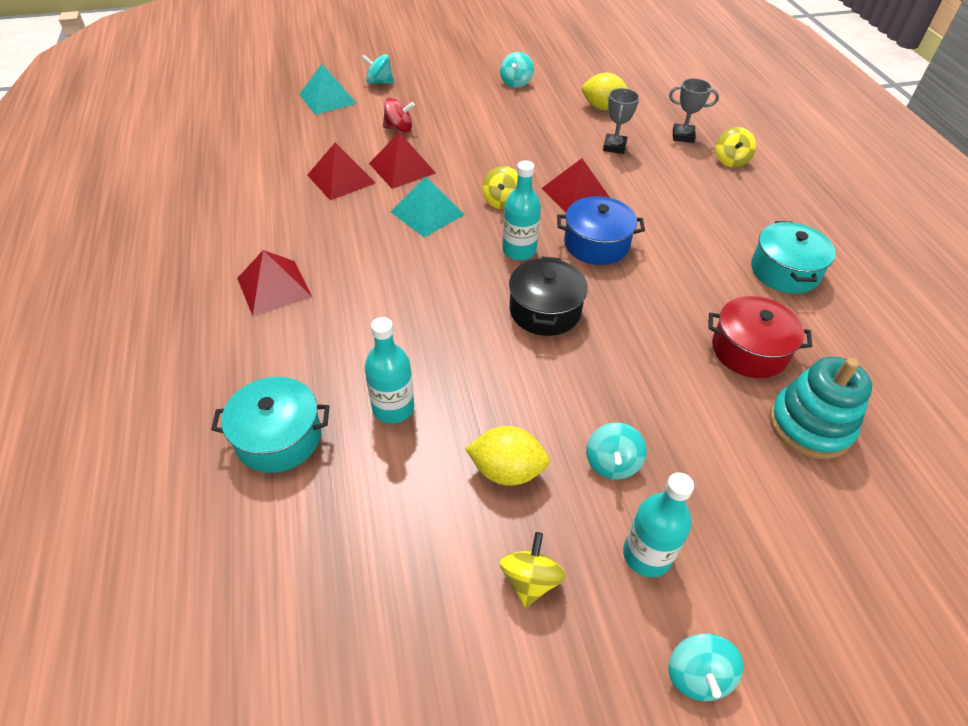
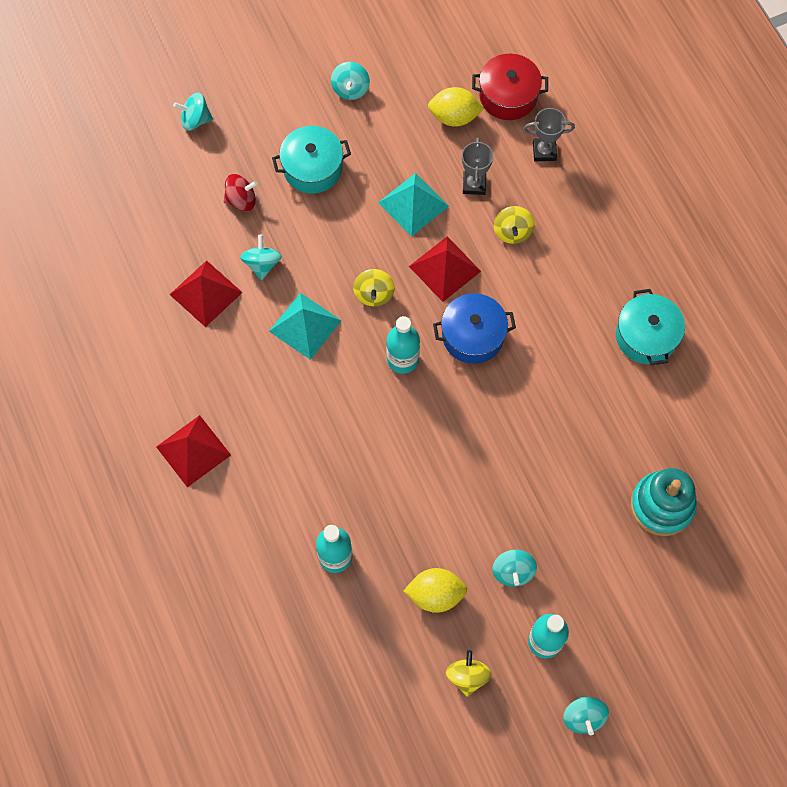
camera: 10 degrees left, 20 degrees up
turquoise pot [211,377,330,473] -> turquoise pot moved to [272,126,351,194]
turquoise pyramid [299,64,357,115] -> turquoise pyramid moved to [378,173,449,236]
red pyramid [369,132,436,189] -> turquoise spinning top [240,235,282,280]
black pot [509,256,588,336] -> none
red pot [708,296,812,378] -> red pot moved to [472,54,548,120]
yellow spinning top [715,127,756,167] -> yellow spinning top moved to [494,206,535,244]

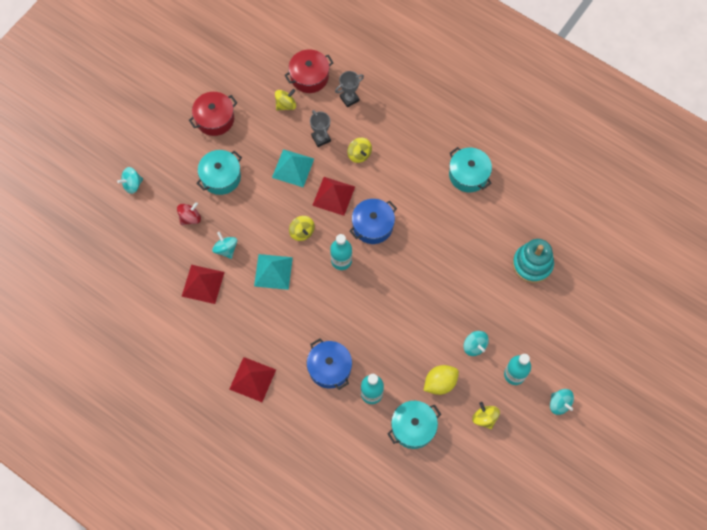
camera: 30 degrees left, 0 degrees up
turquoise spinning top [331,62,370,100] -> red pot [189,92,237,136]
yellow lemon [428,87,484,127] -> yellow spinning top [275,89,296,111]
none -> blue pot [307,338,352,390]
none -> turquoise pot [388,401,441,449]

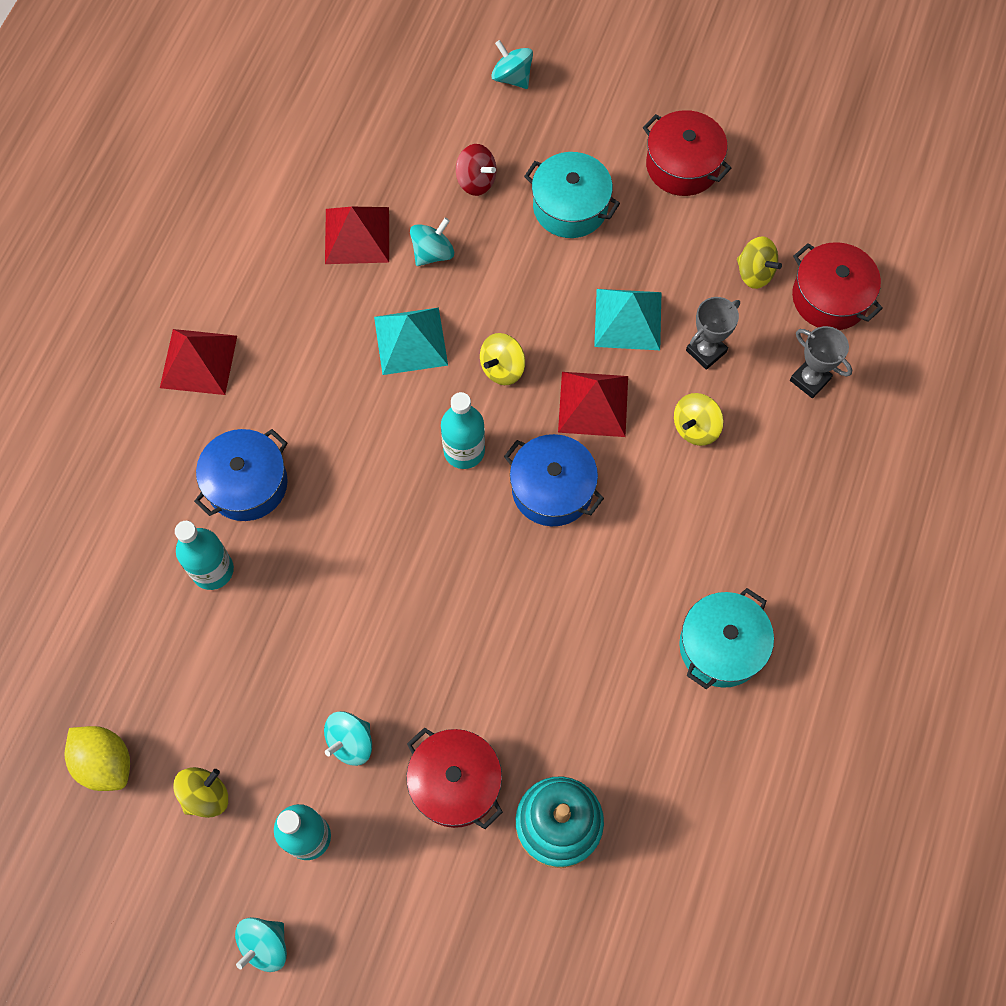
camera: 75 degrees right, 0 degrees up
turquoise pot [388,401,441,449] -> none
yellow lemon [423,365,459,395] -> yellow lemon moved to [65,726,130,791]
none -> red pot [406,727,503,829]

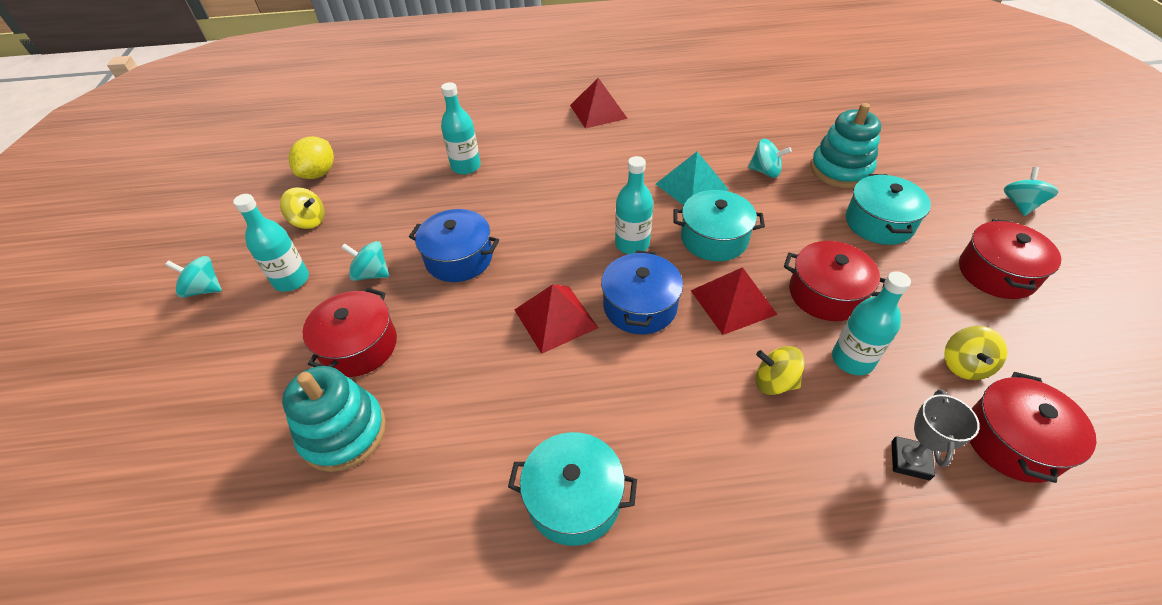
camera: 65 degrees right, 20 degrees down
blue pot [194,429,288,521] -> blue pot moved to [409,209,499,282]
red pyramid [325,207,389,264] -> red pyramid moved to [515,284,598,354]
red spinning top [456,144,496,196] -> turquoise stacking toy [810,103,881,188]
yellow spinning top [480,333,525,385] -> turquoise pot [673,190,765,261]
turquoise spinning top [491,40,533,89] -> turquoise spinning top moved to [1004,167,1058,216]
turquoise pyramid [594,289,661,350] -> red pot [784,241,886,321]
grey trophy [686,297,740,370] -> turquoise bottle [832,271,911,375]

